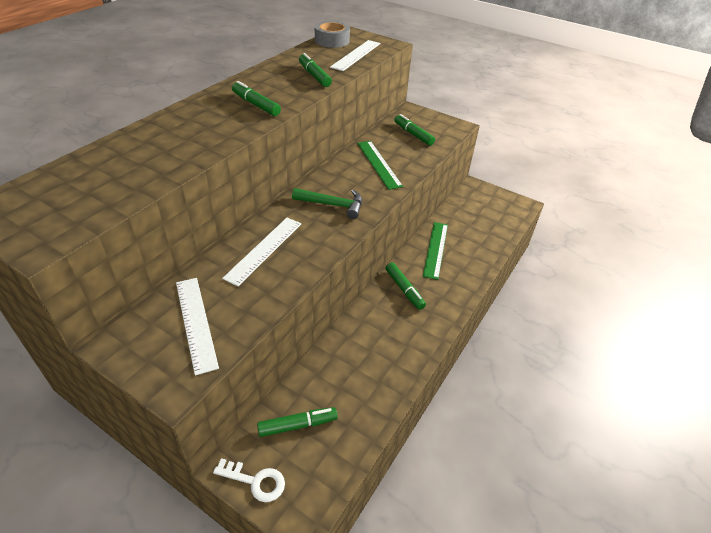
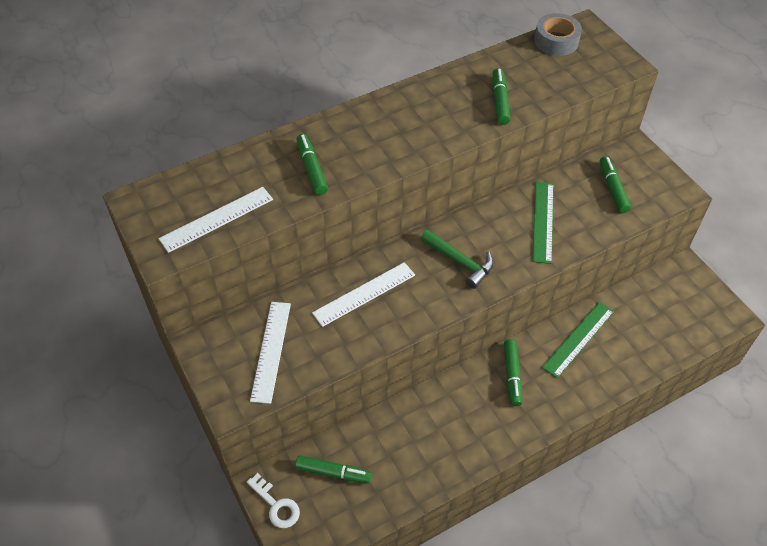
camera: 30 degrees right, 10 degrees up
green marker [232,81,281,116] -> green marker moved to [296,134,328,195]
white ruler [330,40,380,71] -> white ruler moved to [159,187,273,253]

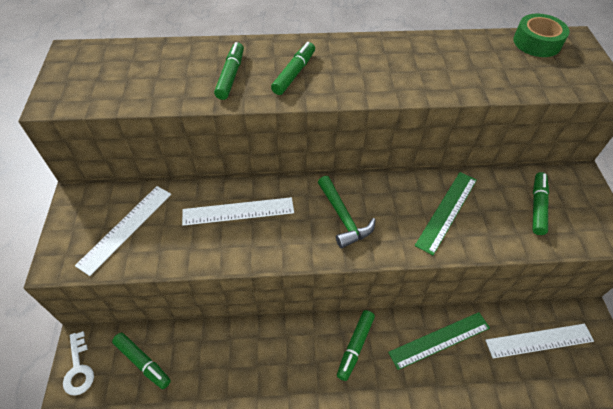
camera: 25 degrees right, 0 degrees up
white ruler [159,187,273,253] -> white ruler moved to [485,324,594,358]
green marker [493,68,510,125] -> green marker moved to [271,42,315,95]
grey tape [534,13,582,56] -> green tape [513,14,569,57]

